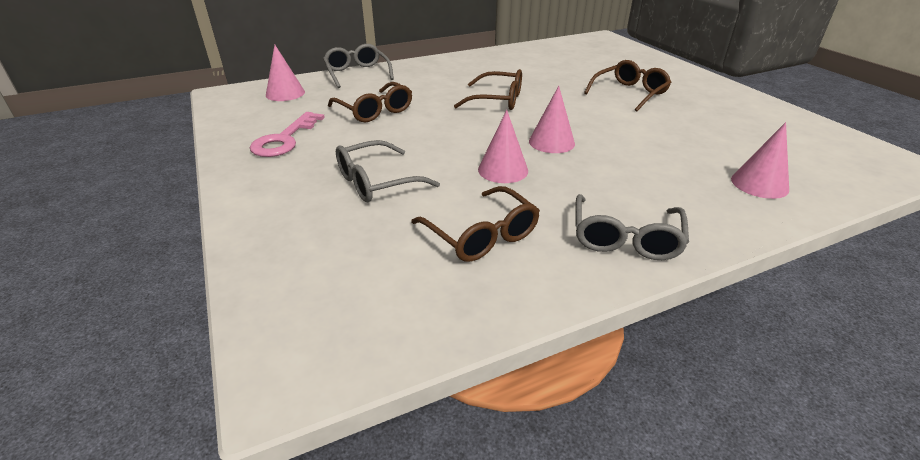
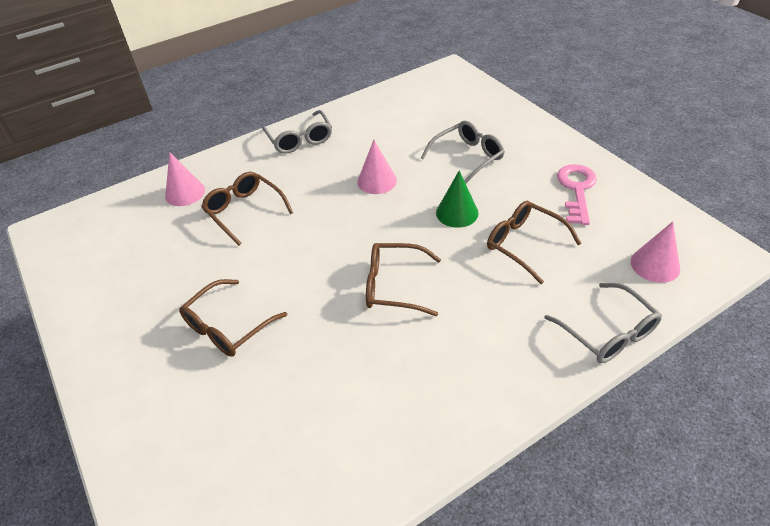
camera: 175 degrees right, 10 degrees up
brown glasses [411,186,540,262] -> brown glasses moved to [201,172,293,246]
pink cone [529,86,575,153] -> none
grey glasses [575,194,689,260] -> grey glasses turned 150 degrees clockwise [262,110,332,154]
none -> green cone [436,170,479,228]

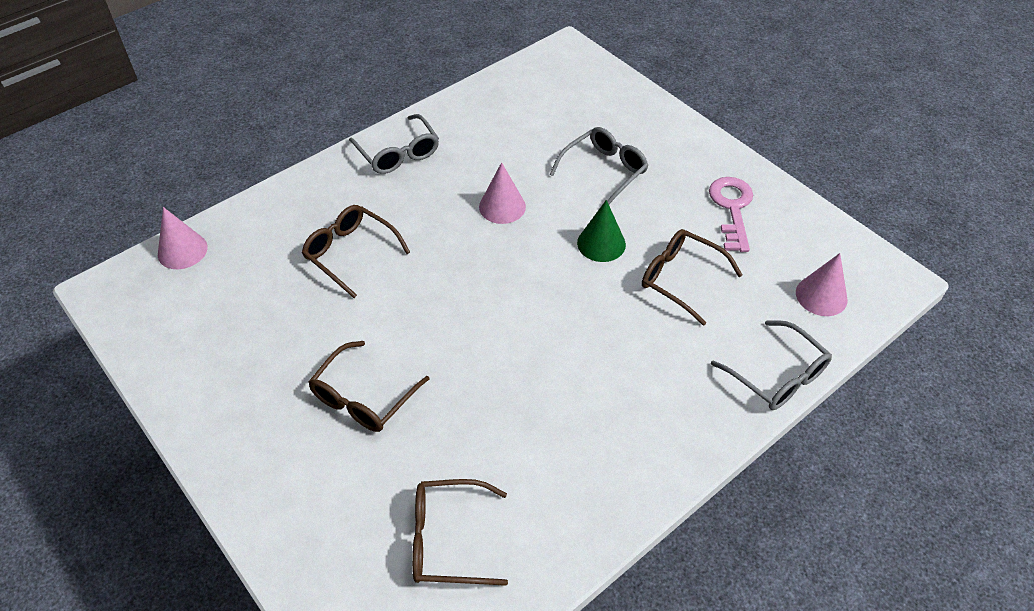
camera: 10 degrees left, 5 degrees up
pink cone [165,152,205,206] -> pink cone moved to [158,207,208,269]
brown glasses [366,243,441,316] -> brown glasses moved to [412,479,508,586]

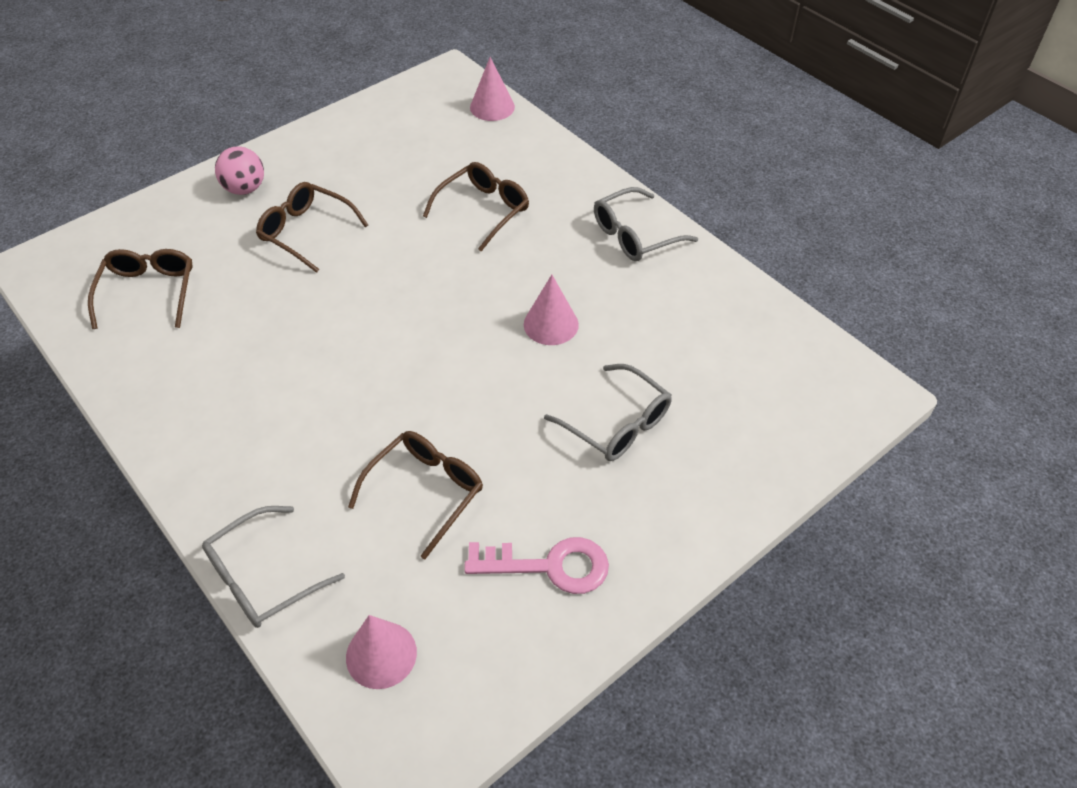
camera: 90 degrees right, 0 degrees up
green cone [577,200,626,262] -> none
none -> pink ball [215,146,264,195]

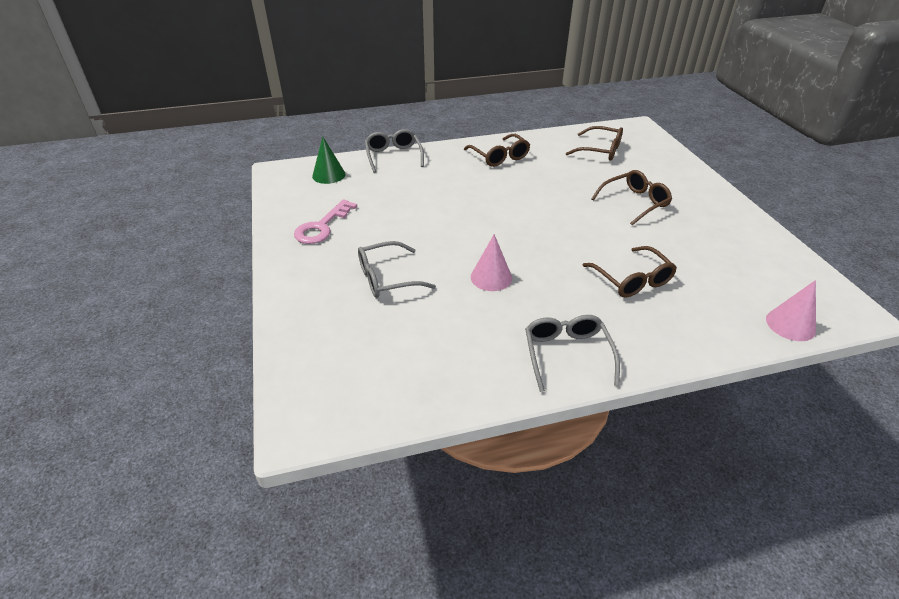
camera: 115 degrees right, 10 degrees down
pink ball [215,146,264,195] -> none
pink cone [346,615,417,689] -> green cone [312,136,346,184]
brown glasses [348,431,483,559] -> brown glasses moved to [464,134,530,167]

